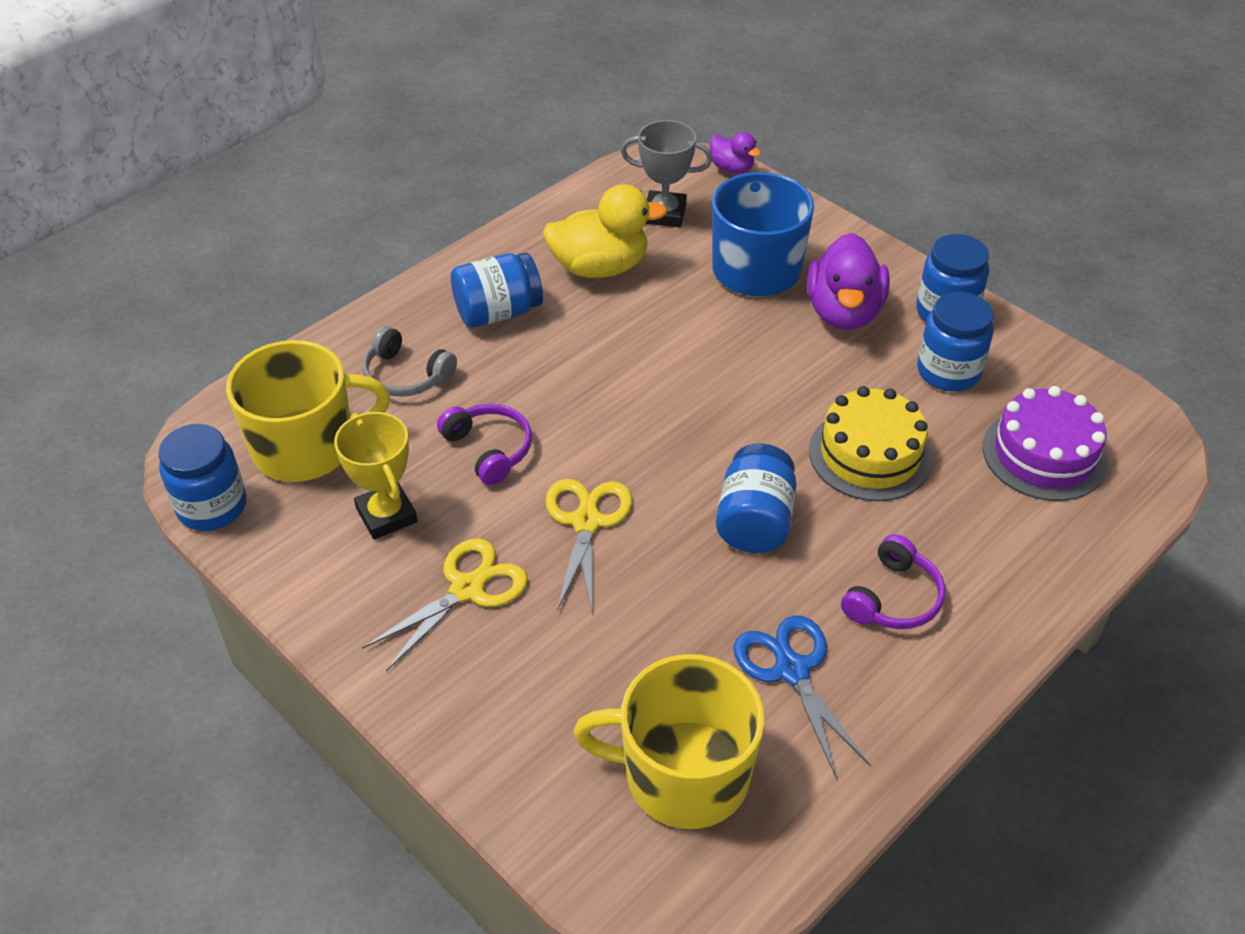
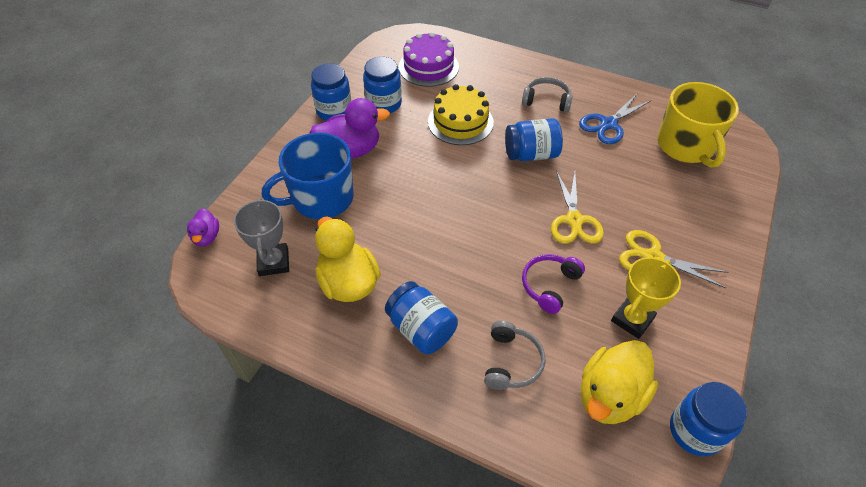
camera: 110 degrees left, 5 degrees up
yellow mug [226,340,390,482] -> yellow duck [581,340,658,424]
yellow scissors [546,479,632,615] -> yellow scissors turned 75 degrees counterclockwise [551,171,604,244]
purple duck [710,132,761,174] -> purple duck turned 150 degrees clockwise [187,208,219,247]
purple headphones [841,534,945,629] -> grey headphones [522,77,573,112]

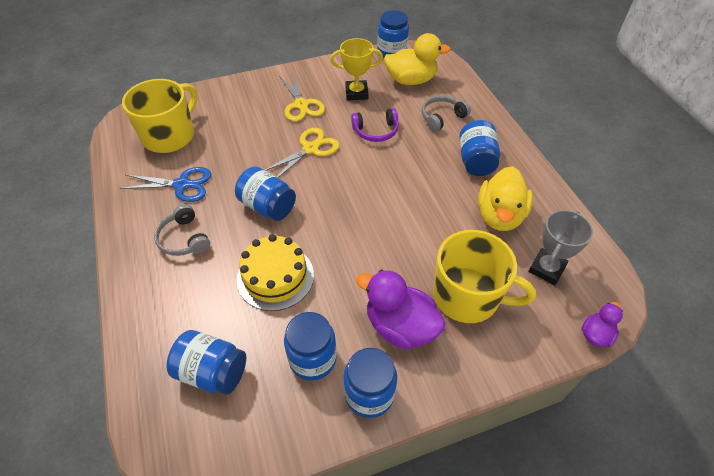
camera: 135 degrees left, 0 degrees up
blue mug [262,133,354,219] -> yellow mug [433,230,536,323]
purple cake [399,32,459,87] -> blue jar [166,330,246,395]

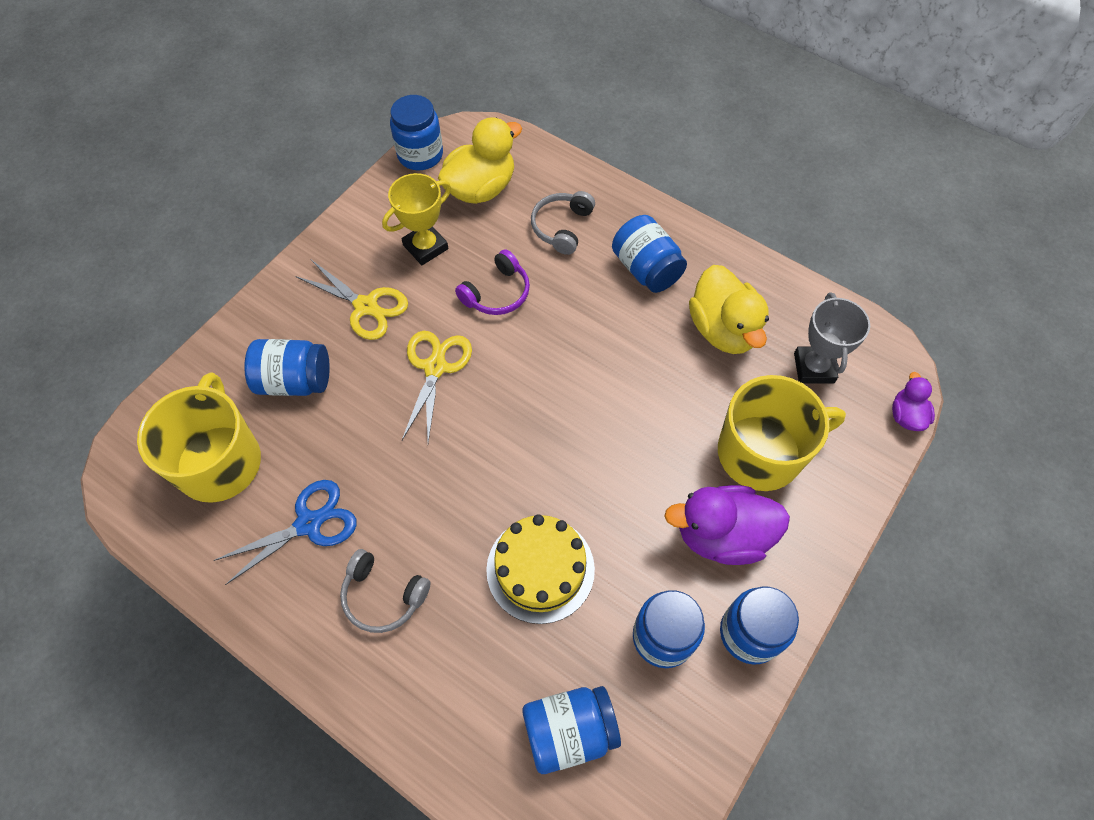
camera: 35 degrees left, 10 degrees up
blue jar [235,167,296,221] -> blue jar moved to [244,339,330,396]

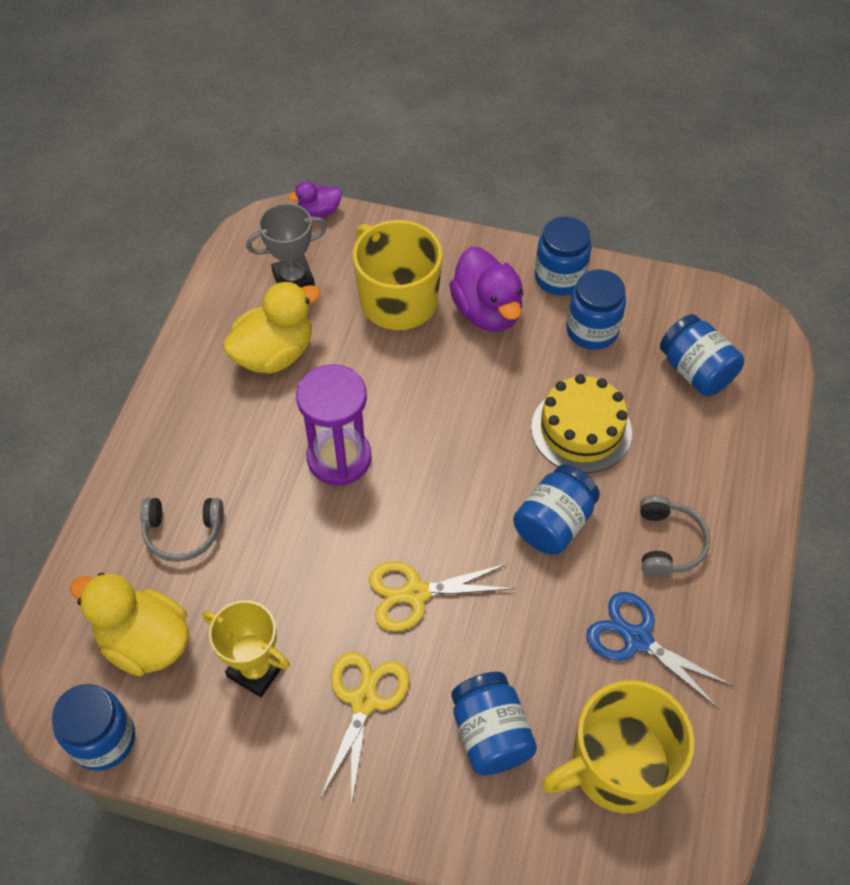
camera: 110 degrees left, 5 degrees down
purple headphones [455,249,530,315] -> none
blue jar [612,215,687,293] -> blue jar moved to [513,465,600,555]
none -> purple hourglass [296,364,372,485]

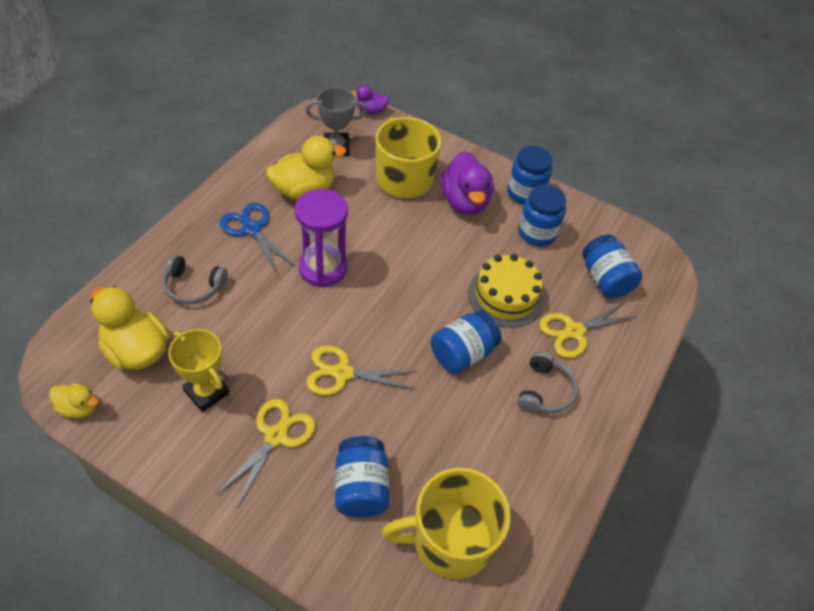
camera: 10 degrees right, 5 degrees down
blue jar [52,684,135,771] -> yellow duck [49,383,99,418]
blue scissors [586,592,733,709] -> blue scissors moved to [219,203,295,274]
none -> yellow scissors [539,302,638,358]

